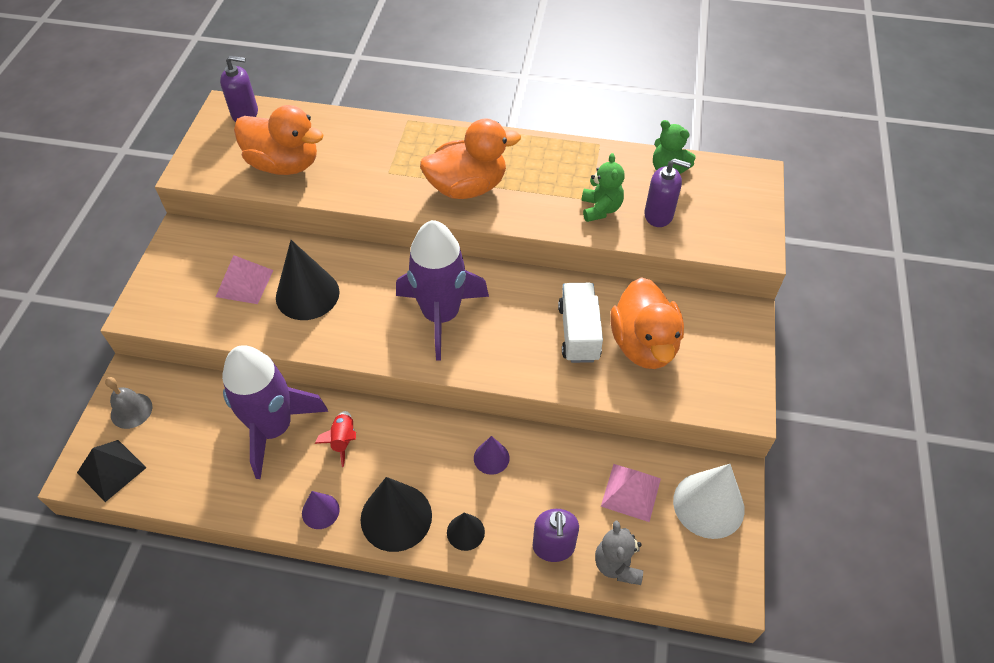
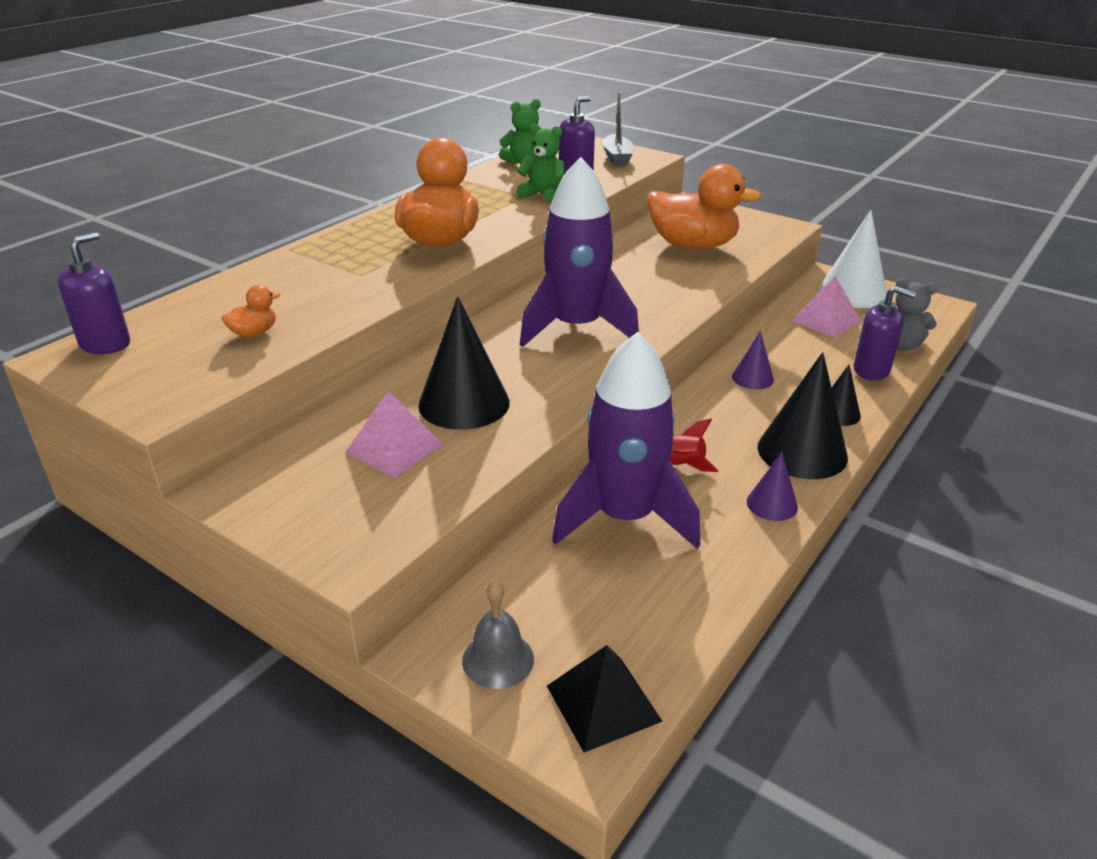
camera: 65 degrees left, 20 degrees down
orange duck [234,105,323,175] -> orange duck [221,285,280,337], size x0.42
white truck [558,283,603,363] -> none
none -> grey boat [603,93,633,166]

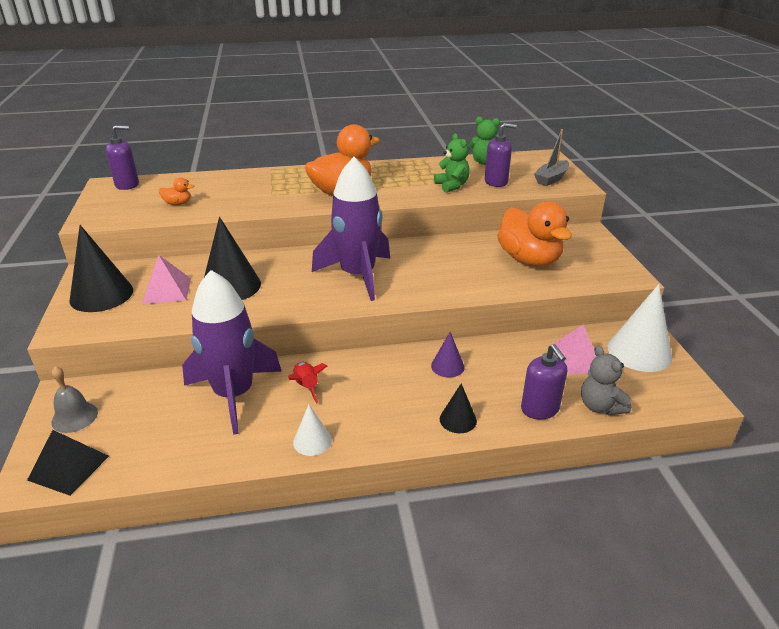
camera: 45 degrees right, 0 degrees up
purple cone [747,452,798,521] -> white cone [293,405,332,456]
black cone [758,352,848,479] -> black cone moved to [69,225,133,312]

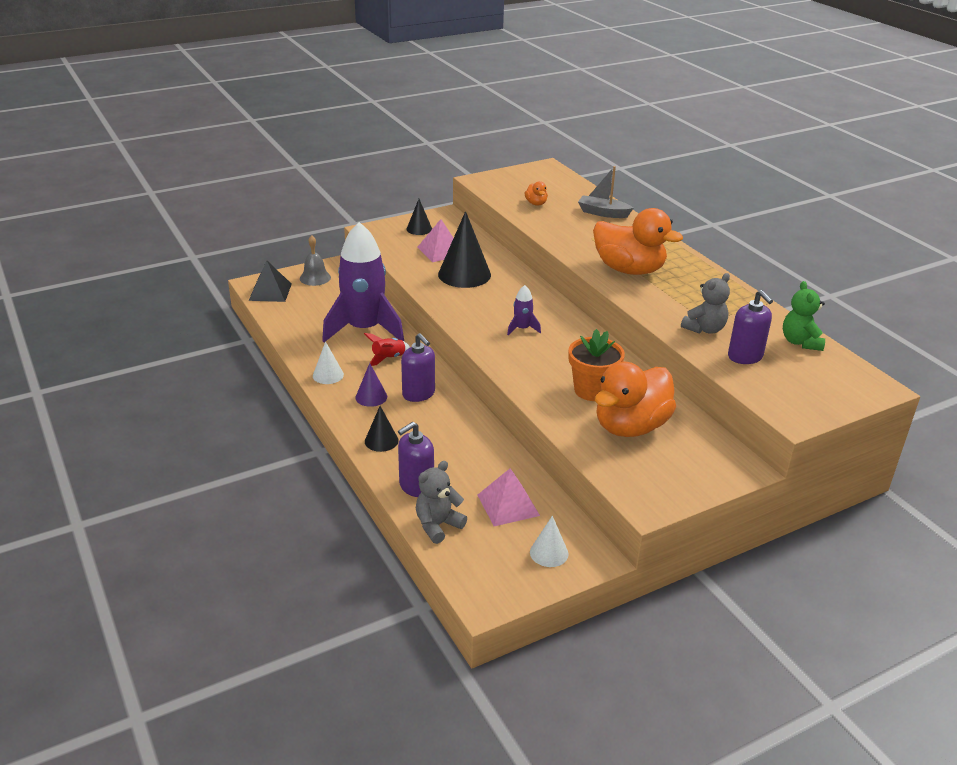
camera: 70 degrees right, 0 degrees up
black cone [69,225,133,312] -> black cone [406,199,432,235], size x0.53
purple soap dispenser [106,125,139,190] -> purple soap dispenser moved to [401,333,435,402]
purple rocket [312,157,390,301] -> purple rocket [507,285,541,335], size x0.40
purple cone [431,332,465,378] -> purple cone moved to [356,363,387,407]
green teddy bear [434,133,470,193] -> grey teddy bear [681,273,730,334]
grey boat [534,129,569,186] -> grey boat moved to [578,166,634,218]
white cone [608,284,672,372] -> white cone [530,516,568,567], size x0.53
none -> orange flower pot [568,329,625,401]

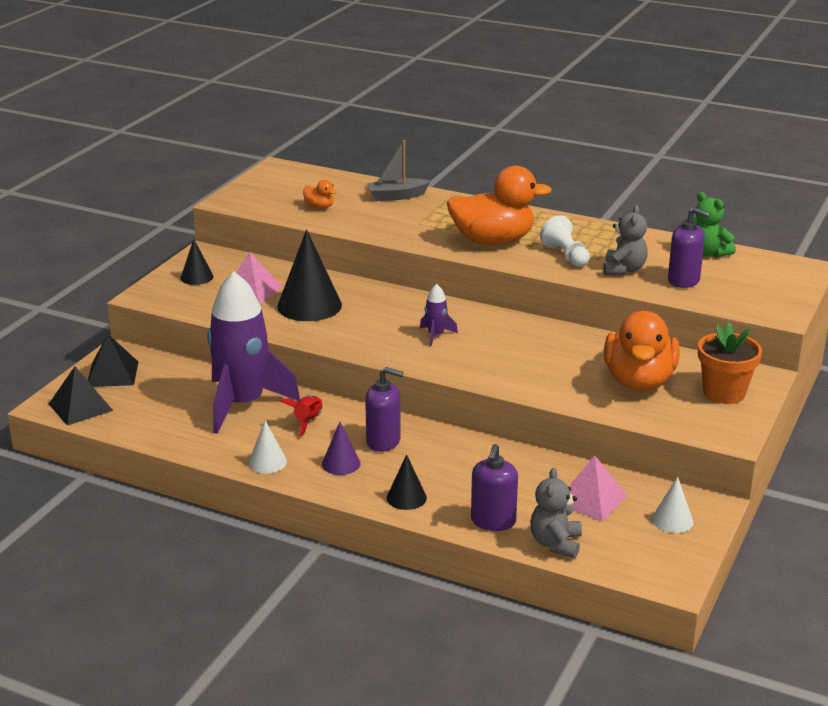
camera: 35 degrees left, 5 degrees down
grey bell [300,235,331,286] -> black pyramid [88,334,138,387]
orange flower pot [568,329,625,401] -> orange flower pot moved to [698,322,762,404]
none -> white pawn [540,215,590,267]

